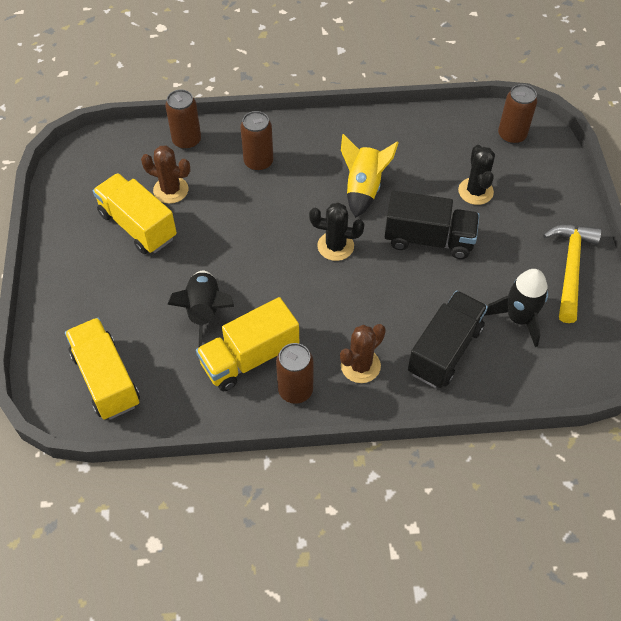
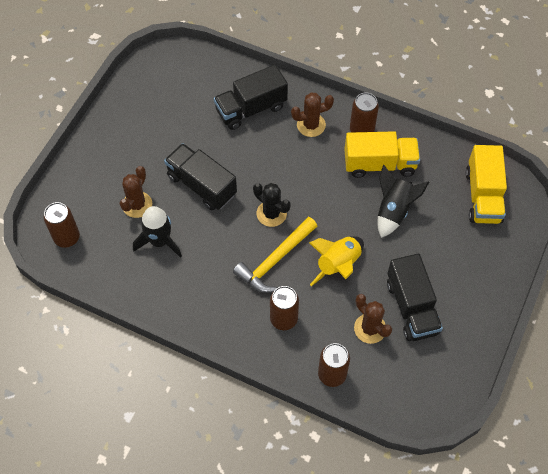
camera: 150 degrees left, 5 degrees up
yellow truck [93,173,177,254] -> black truck [387,253,443,341]
yellow rocket [341,134,399,218] -> yellow rocket moved to [309,236,364,286]
black cactus [458,145,495,205] -> brown cactus [119,166,152,218]
black rocket [484,269,548,347] -> black rocket moved to [133,206,182,258]
yellow hammer [543,225,601,323] -> yellow hammer moved to [233,217,317,293]

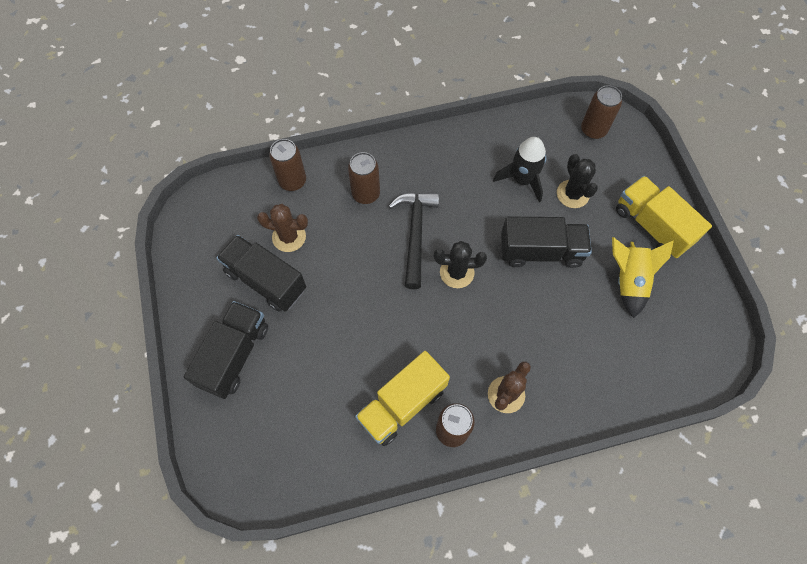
camera: 140 degrees right, 5 degrees up
brown cactus [119,166,152,218] -> black cactus [557,154,598,208]
black truck [214,65,288,130] -> black truck moved to [184,301,268,399]
yellow hammer [233,217,317,293] -> black hammer [389,192,439,289]
yellow rocket [309,236,364,286] -> yellow rocket moved to [612,237,674,318]
black rocket [378,164,429,238] -> none
yellow truck [465,145,507,224] -> yellow truck moved to [616,176,712,258]

